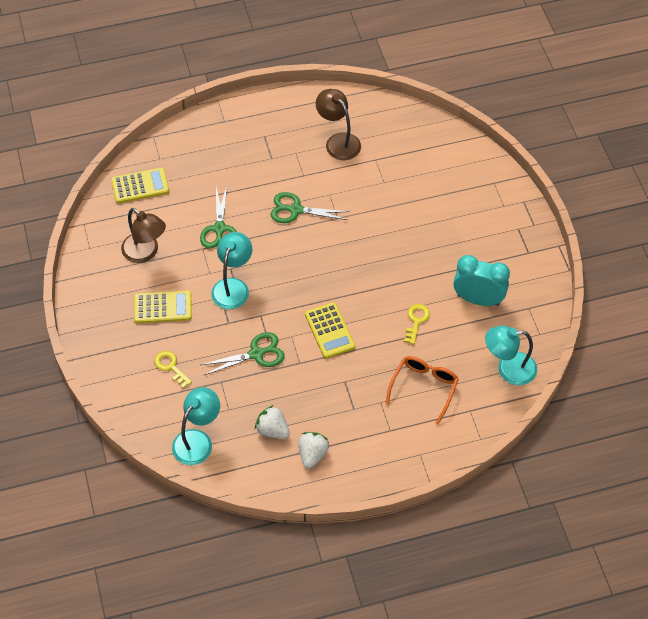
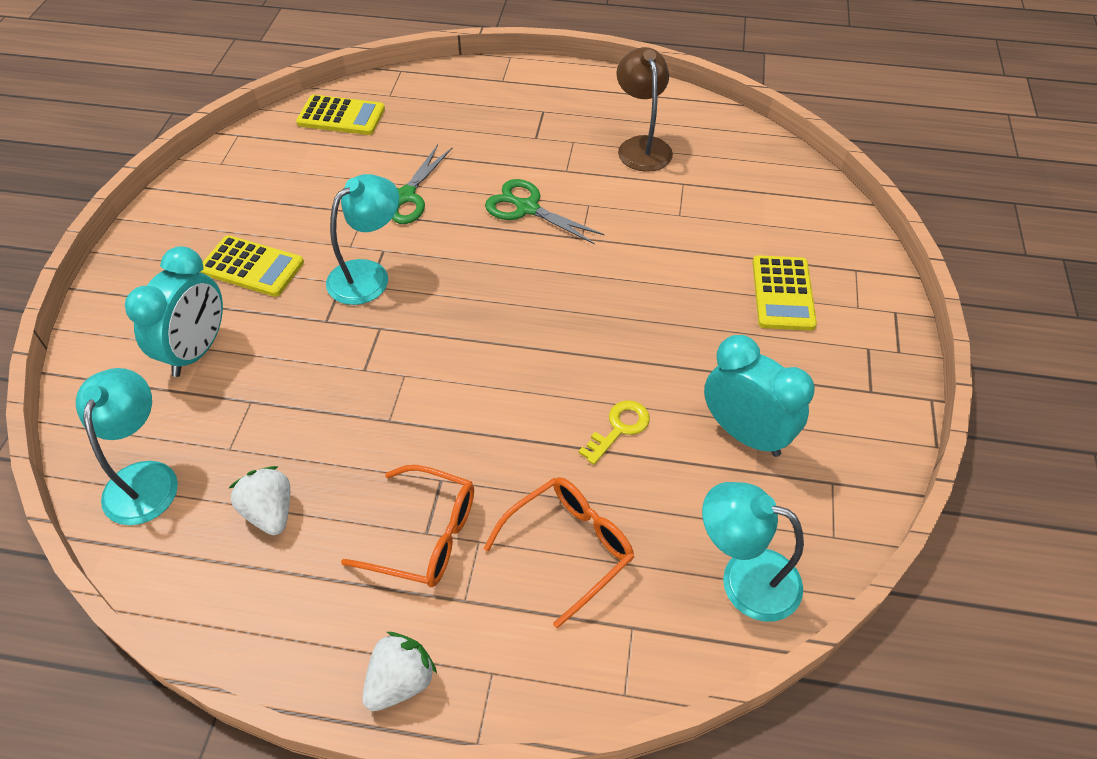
camera: 25 degrees right, 5 degrees down
brown lamp [121,208,166,263] -> none
yellow key [154,351,192,388] -> turquoise clock [125,246,223,377]
turquoise lamp [172,387,220,465] -> turquoise lamp turned 60 degrees counterclockwise [76,368,178,525]
green scissors [201,332,285,375] -> none
white strawberry [299,432,329,468] -> white strawberry moved to [363,632,437,711]
yellow calculator [305,302,355,359] -> yellow calculator moved to [752,255,817,331]
none -> orange glasses [341,465,474,587]

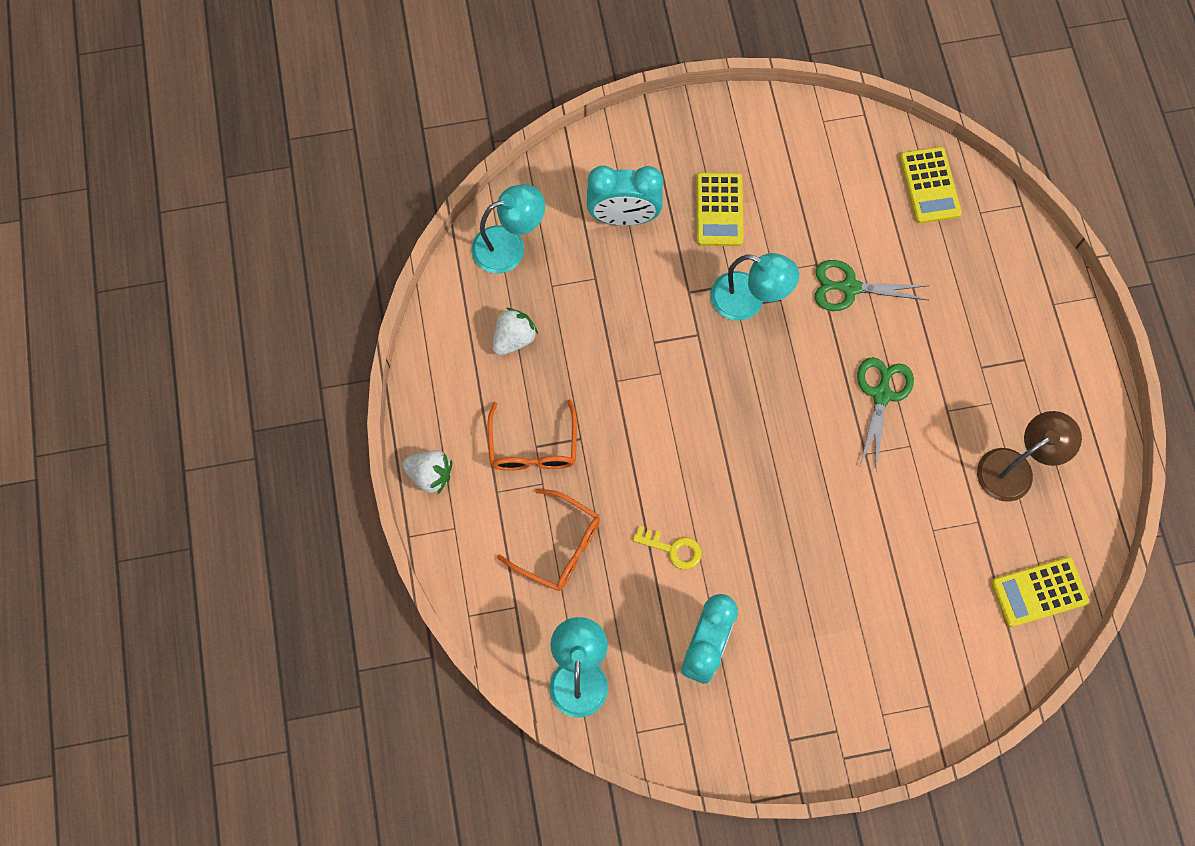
camera: 70 degrees right, 20 degrees up
yellow calculator [752,255,817,331] -> yellow calculator moved to [991,557,1089,627]

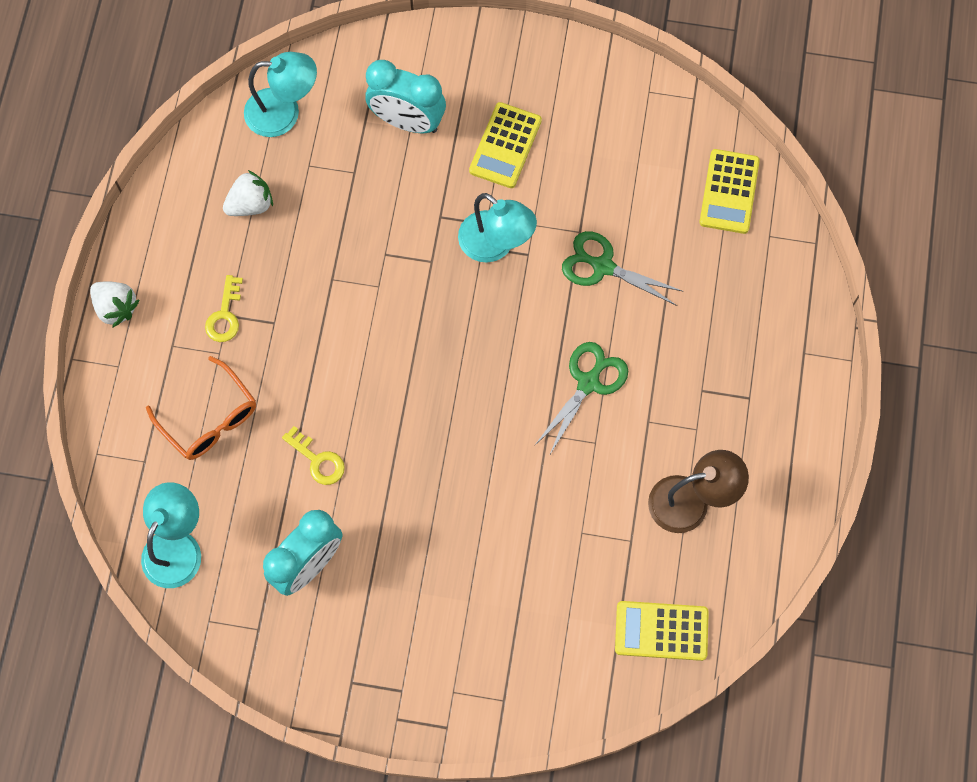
camera: 20 degrees right, 0 degrees up
orange glasses [487,399,577,471] -> yellow key [205,275,243,342]

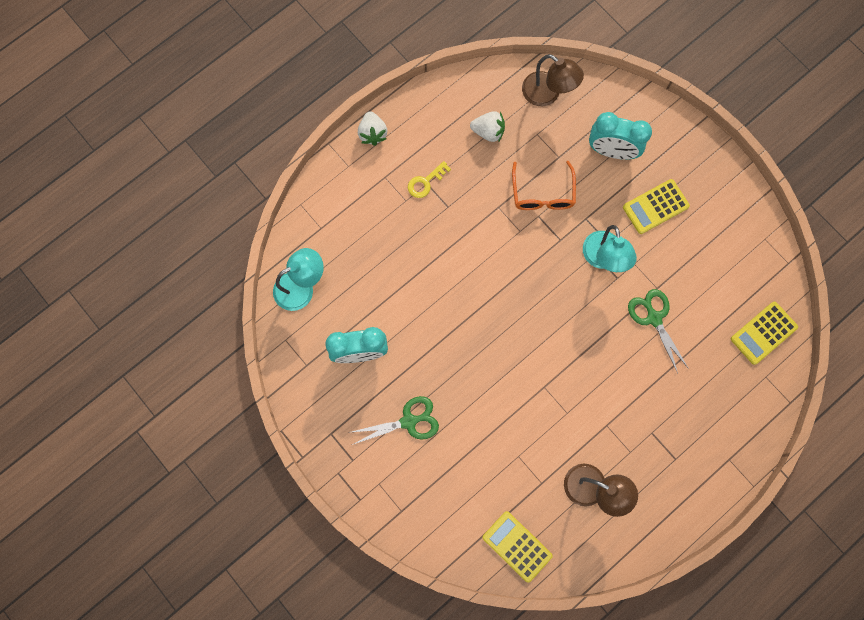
camera: 40 degrees right, 5 degrees up
orange glasses [146,356,256,460] -> orange glasses moved to [512,161,576,210]
turquoise lamp [244,52,317,137] -> brown lamp [522,54,584,106]
yellow key [282,426,345,485] -> none
turquoise clock [365,60,446,133] -> turquoise clock turned 45 degrees counterclockwise [589,112,652,160]
green scissors [534,342,628,456] -> green scissors moved to [352,396,439,445]

